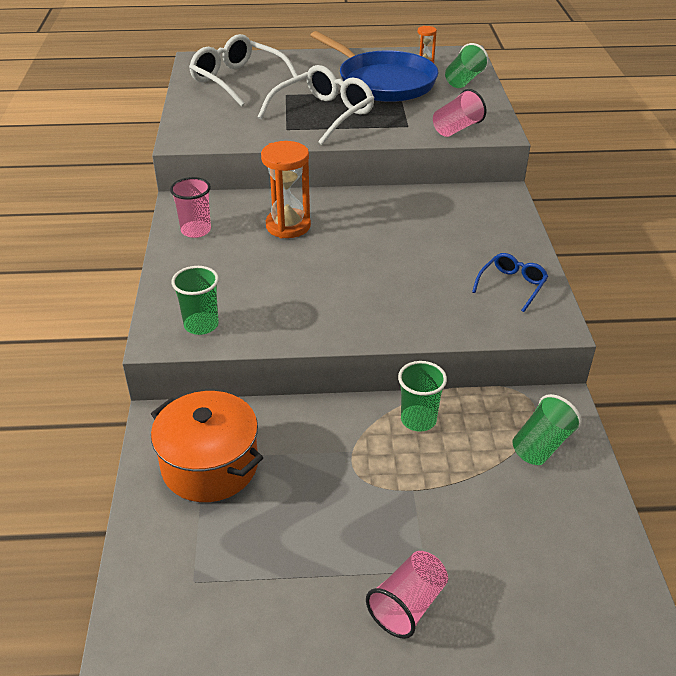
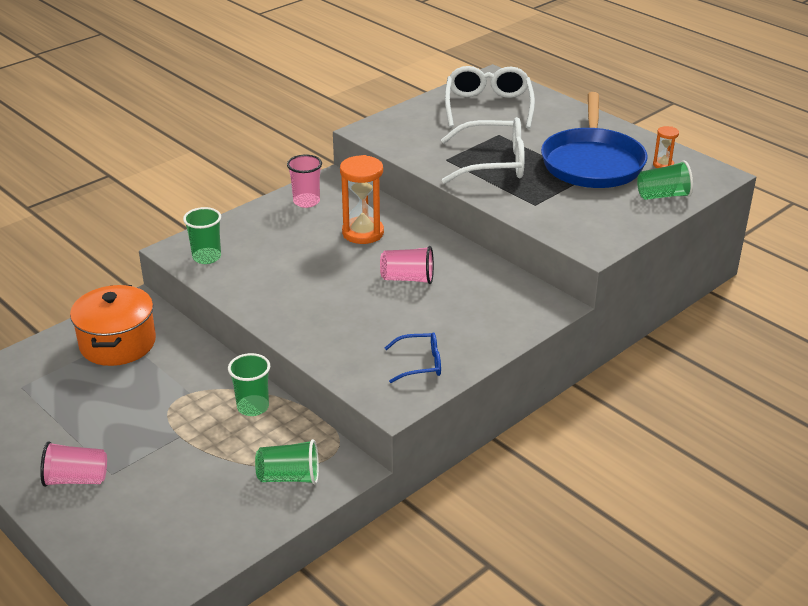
camera: 50 degrees right, 5 degrees down
pink cup [433,89,486,137] -> pink cup moved to [380,246,434,284]

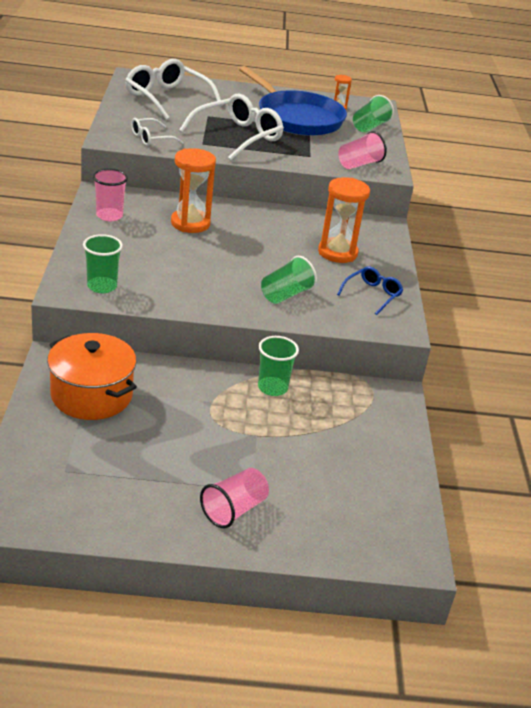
camera: 50 degrees left, 0 degrees up
green cup [255,439,319,485] -> green cup moved to [261,256,317,304]
pink cup [380,246,434,284] -> pink cup moved to [338,131,387,169]
none -> white glasses [131,118,184,146]
none -> orange hourglass [318,177,370,263]

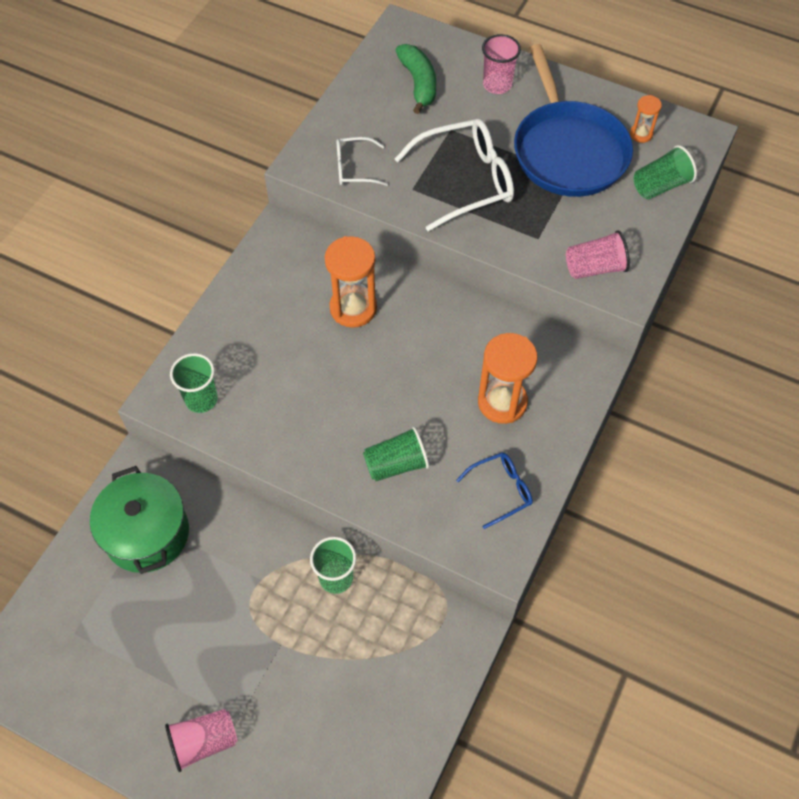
camera: 30 degrees right, 25 degrees up
orange pot [47,333,137,420] -> green pot [90,466,189,574]
pink cup [93,168,128,221] -> pink cup moved to [482,34,521,94]
white glasses [125,59,223,120] -> green banana [396,44,436,114]

